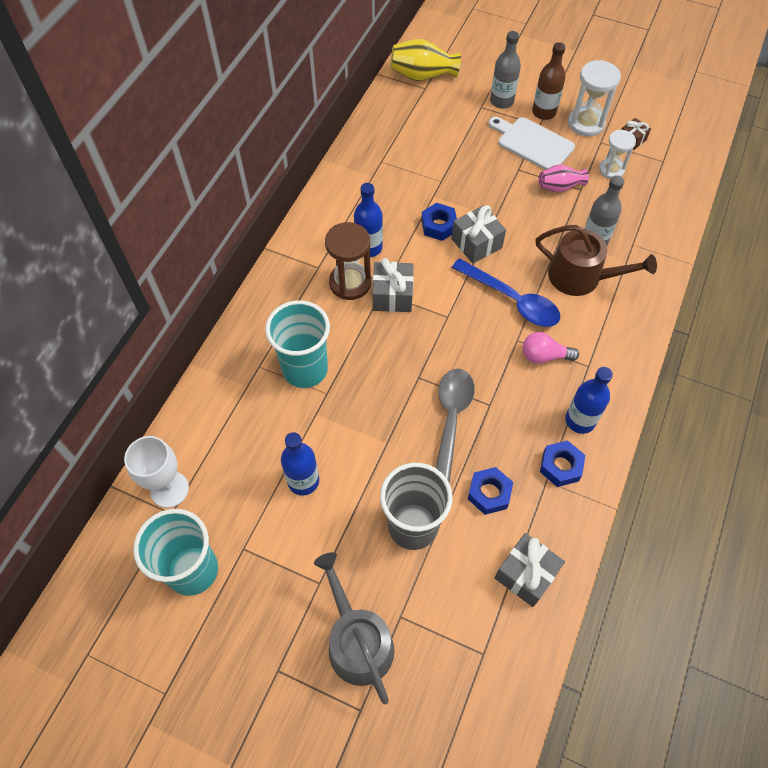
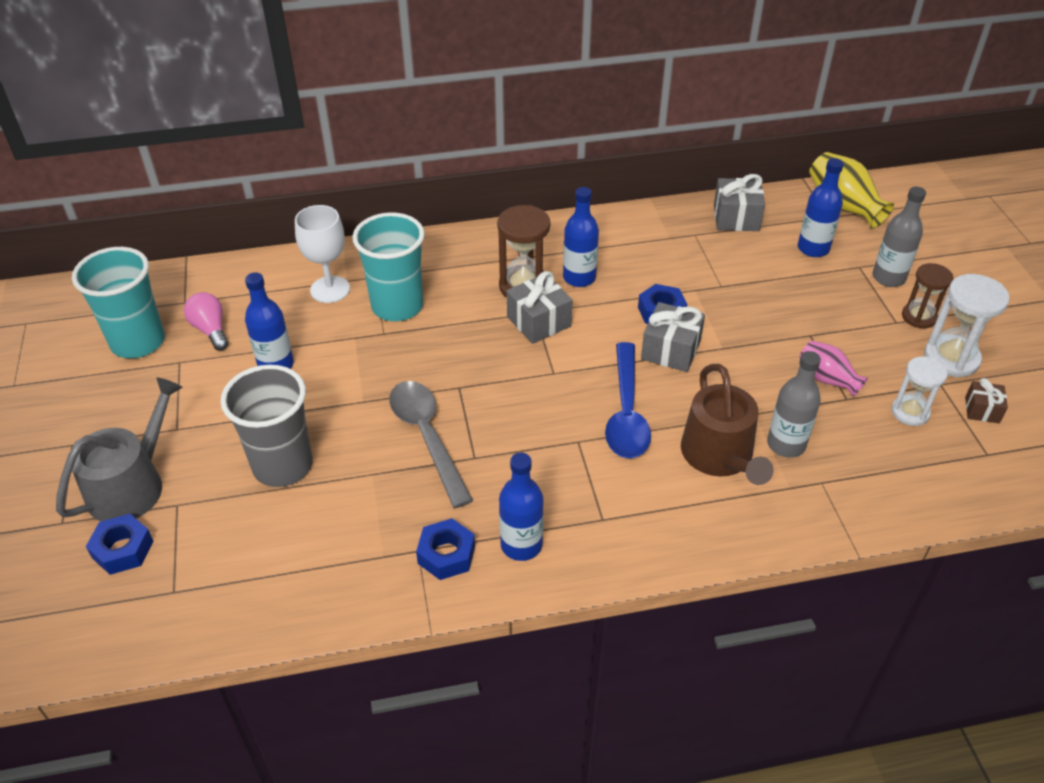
camera: 55 degrees right, 15 degrees down
white goblet [124,436,189,508] -> white goblet moved to [295,205,350,303]
grey spoon [436,369,475,483] -> grey spoon turned 90 degrees counterclockwise [389,381,473,508]
blue nut [468,467,513,515] -> blue nut moved to [86,514,153,575]
white cutting board [489,117,575,170] -> none
grey gift [495,533,565,607] -> grey gift moved to [714,174,765,231]
pink light bulb [523,332,579,364] -> pink light bulb moved to [184,292,229,350]
brown bottle [532,42,566,120] -> brown hourglass [902,263,954,328]
none -> blue bottle [798,158,844,257]

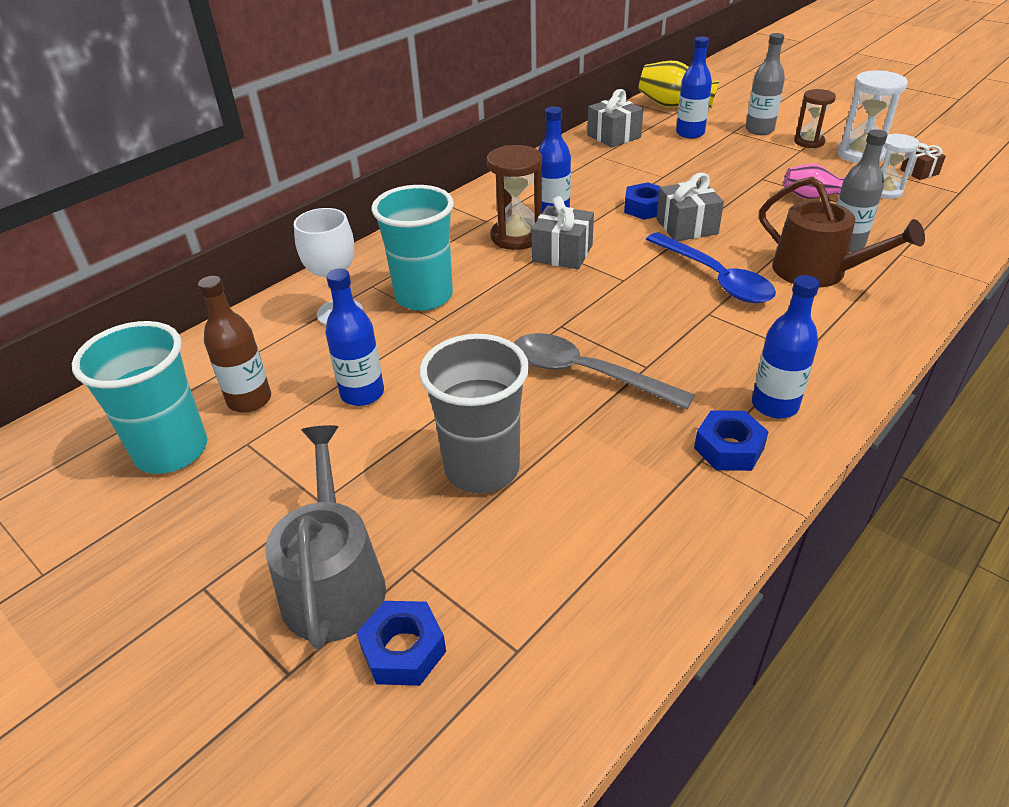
camera: 35 degrees left, 5 degrees down
pink light bulb [184,292,229,350] -> brown bottle [198,276,271,413]

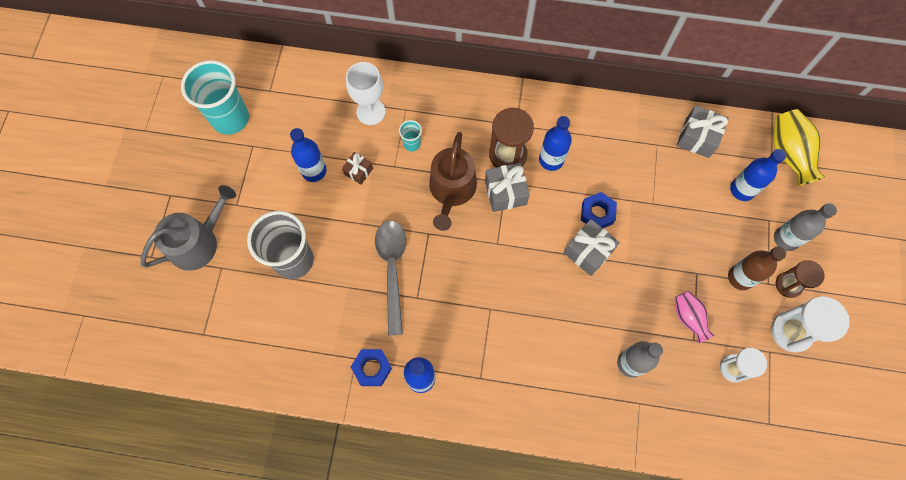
camera: 55 degrees right, 30 degrees up
brown bottle [198,276,271,413] -> brown bottle moved to [728,246,786,290]
blue nut [357,601,446,686] -> none
turquoise cup [372,185,454,311] -> turquoise cup [399,120,422,151], size x0.45
blue spoon [646,232,776,303] -> none
brown watering can [759,177,925,287] -> brown watering can moved to [429,132,477,231]
brown gift [900,143,946,180] -> brown gift moved to [342,152,373,185]

